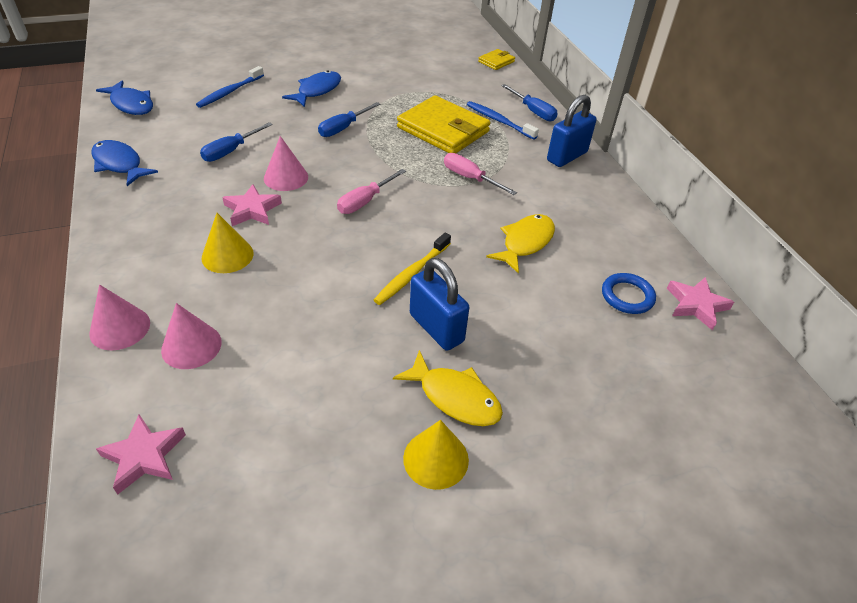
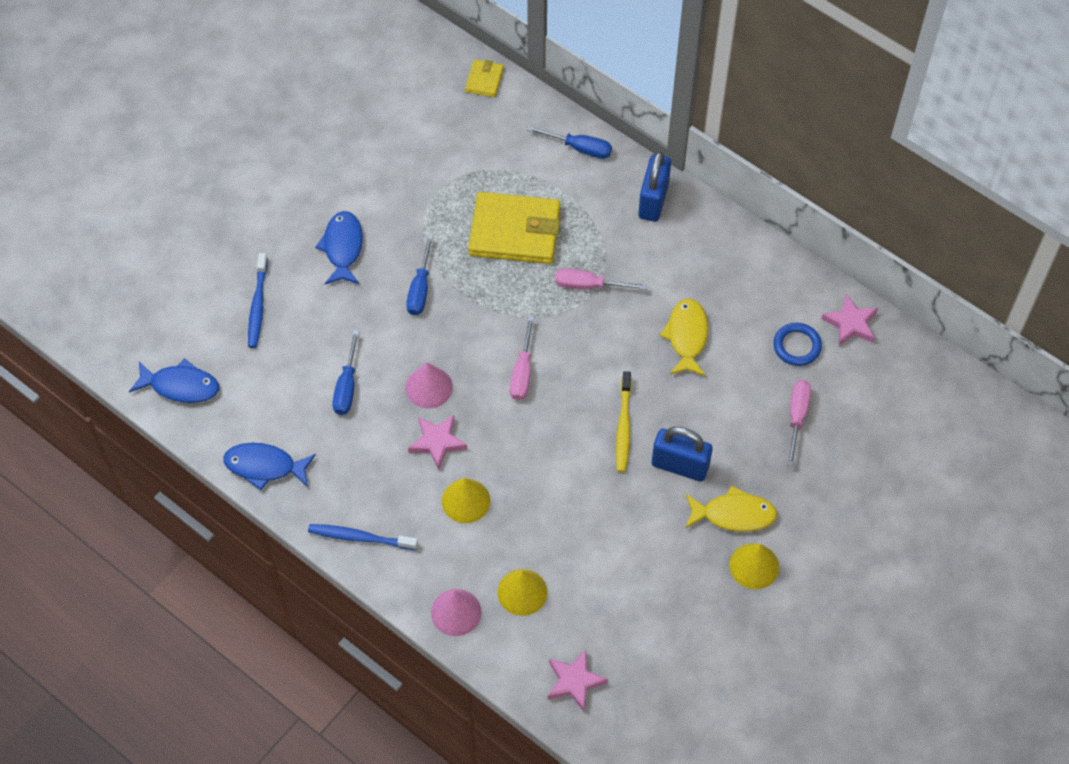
camera: 30 degrees left, 15 degrees up
pink cone [161,303,222,369] -> yellow cone [497,569,548,616]
blue toothbrush [466,101,539,140] -> blue toothbrush moved to [308,524,418,550]
none -> pink screwdriver [787,380,811,466]

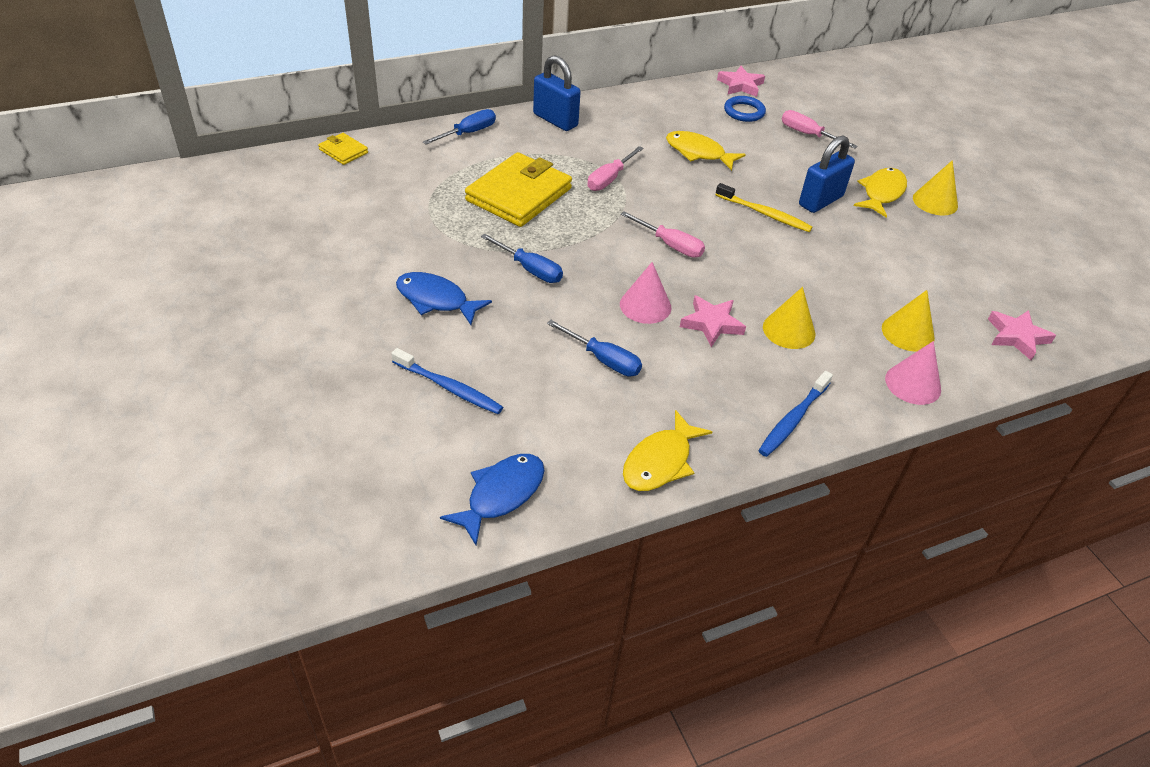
camera: 65 degrees left, 15 degrees down
blue fish [223,443,316,490] -> yellow fish [623,410,712,491]

